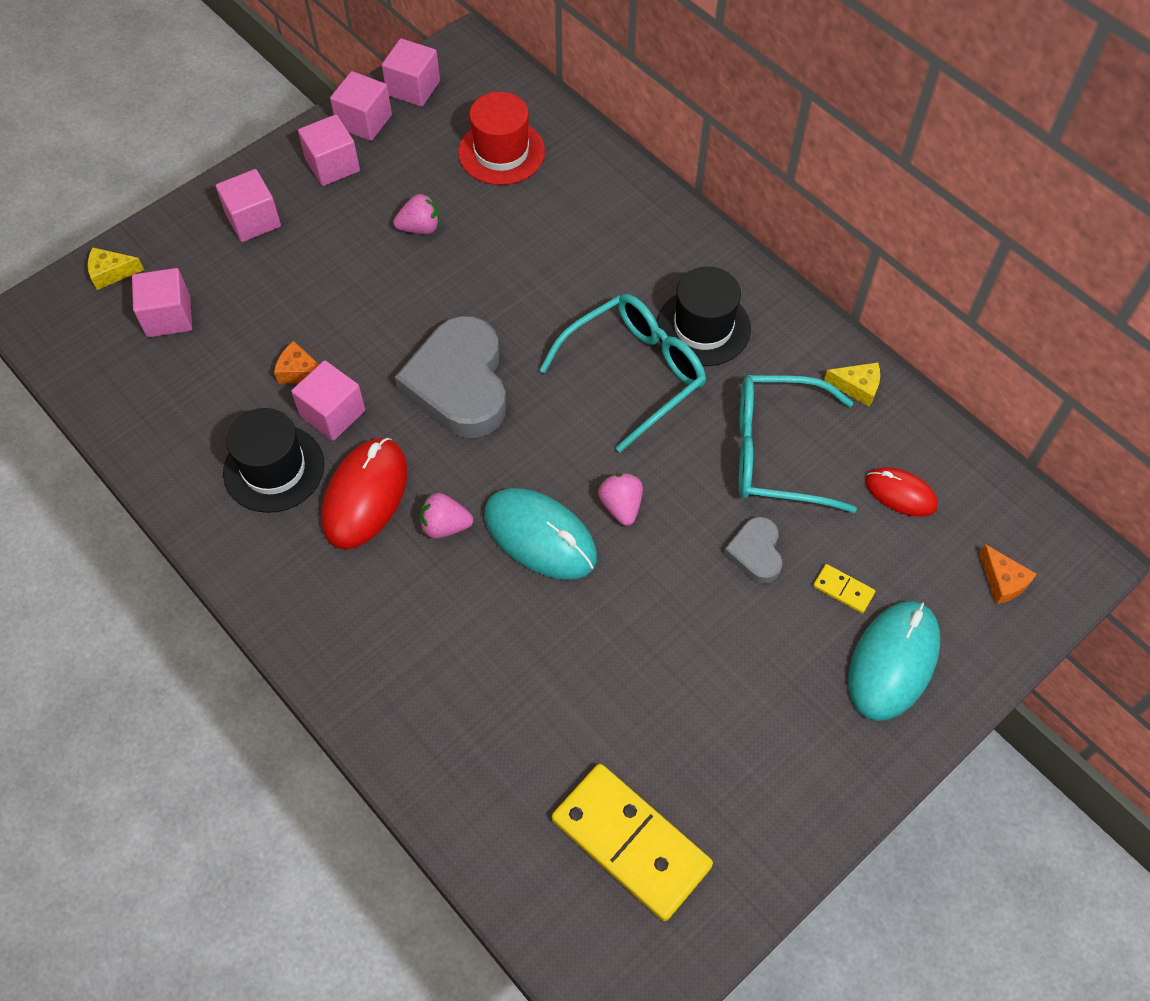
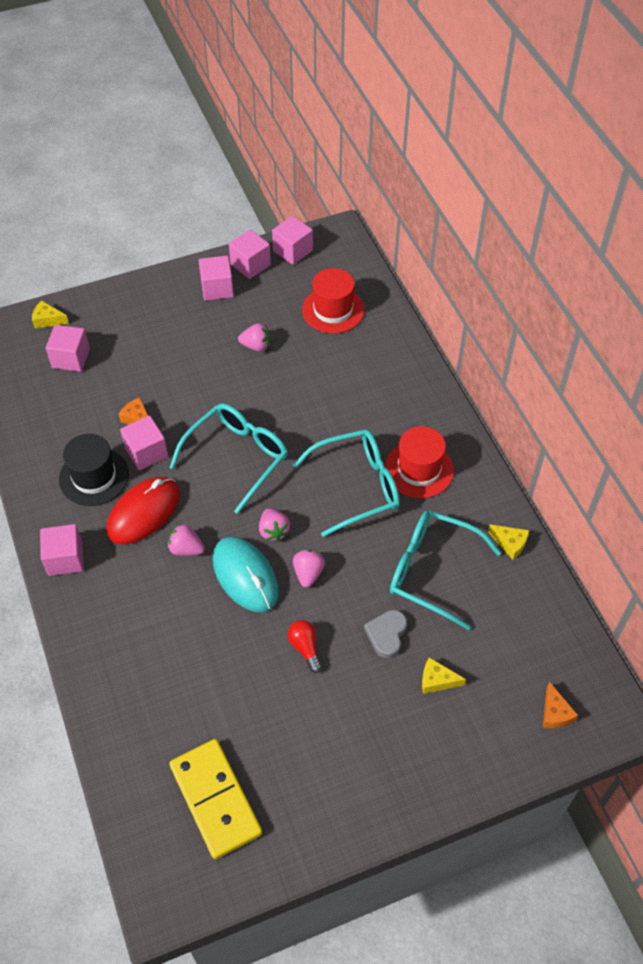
camera: 20 degrees right, 5 degrees down
pink cube [216,169,281,242] -> pink cube moved to [40,524,84,576]
grey heart [395,316,506,438] -> turquoise glasses [170,403,288,514]
black hat [657,267,751,366] -> red hat [385,426,454,498]
yellow domino [813,564,875,613] -> yellow cheese [422,657,466,694]
turquoise mouse [848,601,940,721] -> none
red mouse [865,467,938,517] -> none
none -> pink strawberry [259,508,290,542]
none -> red light bulb [287,620,322,673]

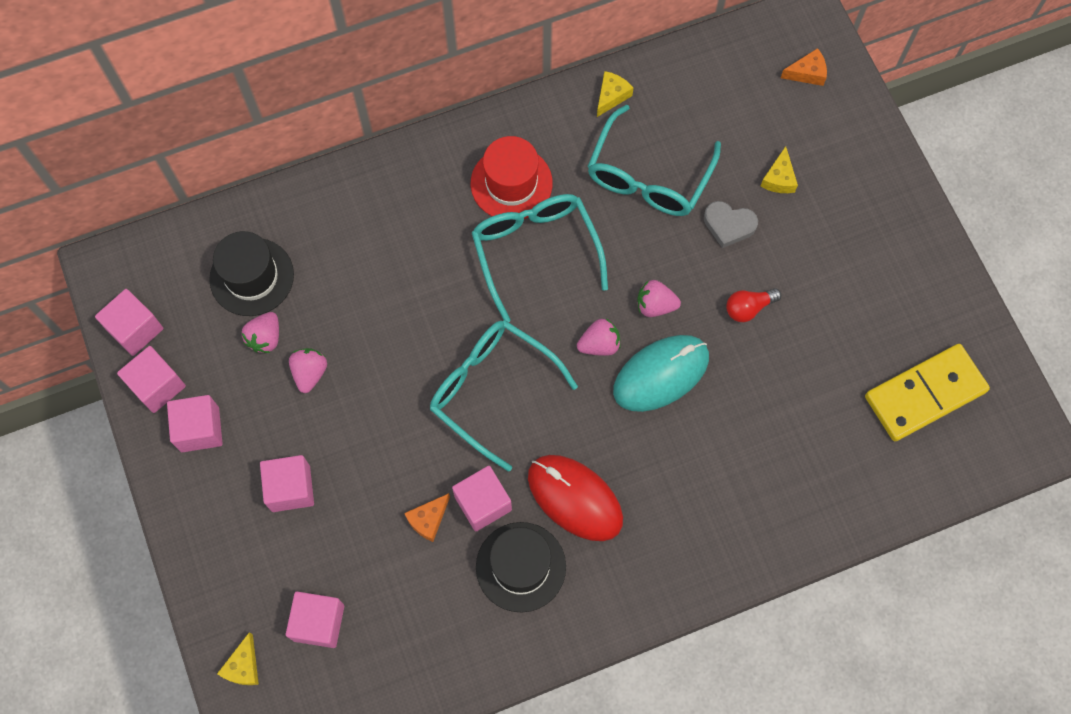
camera: 90 degrees left, 15 degrees up
pink cube [40,524,84,576] -> pink cube moved to [260,455,314,512]
pink strawberry [168,524,205,556] -> pink strawberry moved to [242,312,279,353]
red hat [302,268,364,334] -> black hat [209,231,294,316]

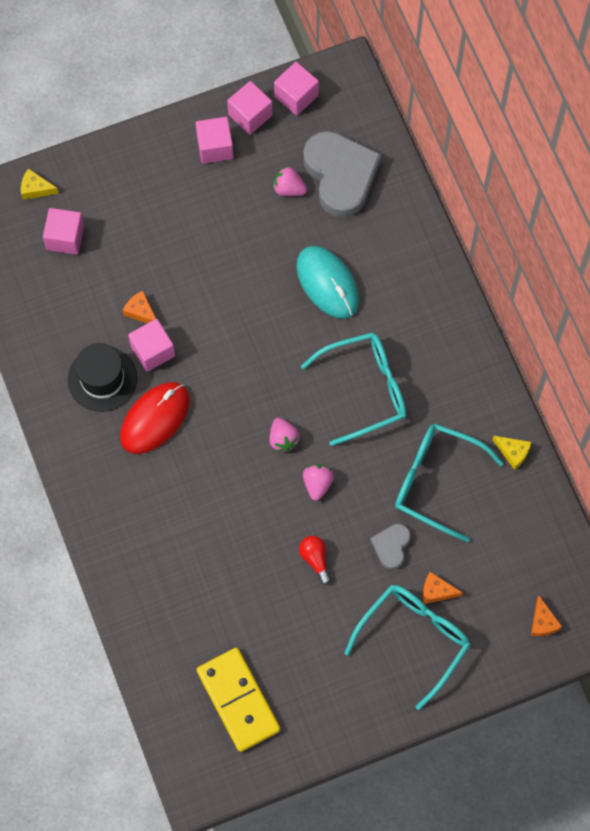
camera: 90 degrees right, 0 degrees up
black hat [209,231,294,316] -> grey heart [303,131,381,218]
pink cube [260,455,314,512] -> none
pink strawberry [289,348,327,393] -> none
turquoise glasses [430,320,578,472] -> turquoise glasses moved to [344,585,471,710]
red hat [471,136,553,219] -> none
turquoise mouse [613,335,709,412] -> turquoise mouse moved to [296,246,359,319]
yellow cheese [760,146,798,193] -> orange cheese [423,572,463,604]

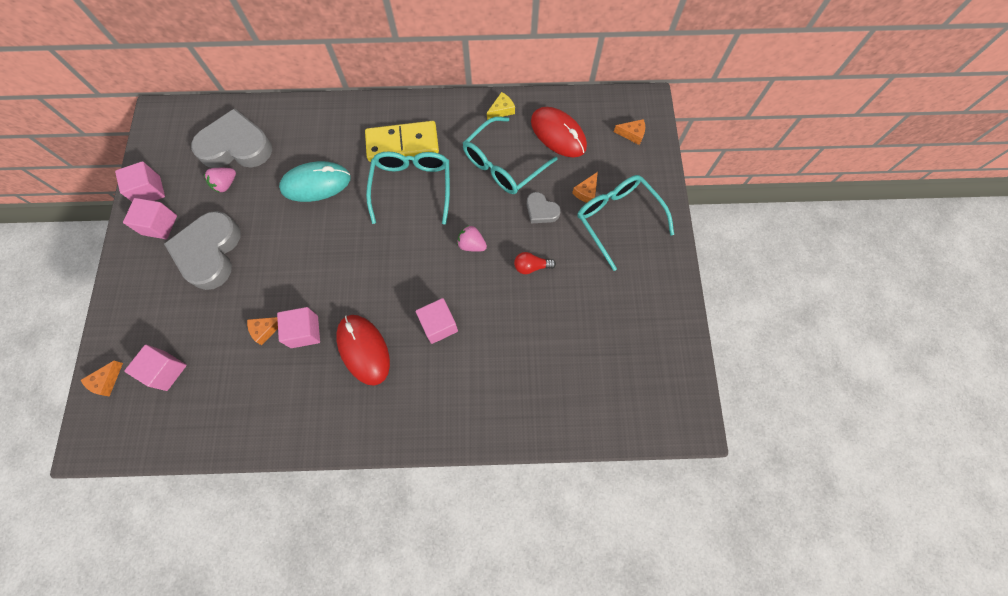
camera: 70 degrees left, 0 degrees up
yellow cheese [21,169,59,200] -> orange cheese [81,361,123,397]
black hat [68,343,137,412] -> none
yellow domino [197,648,280,752] -> yellow domino moved to [365,121,439,162]
pink strawberry [269,418,300,451] -> none
pink cube [274,62,319,116] -> pink cube moved to [416,298,458,344]
none -> grey heart [164,211,240,290]
none -> red mouse [531,107,587,157]

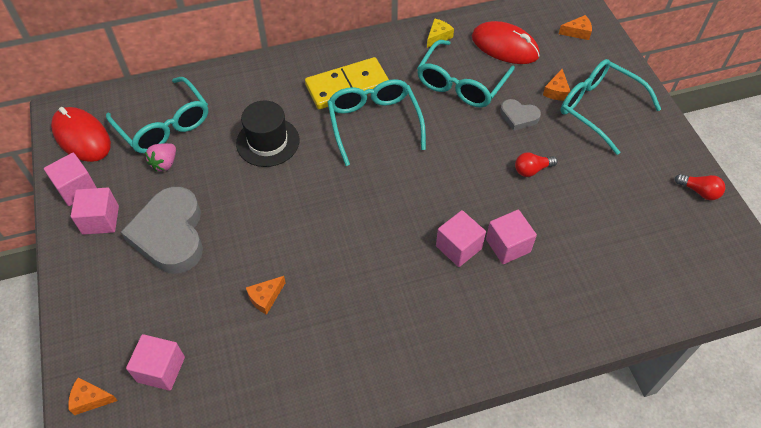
camera: 15 degrees left, 15 degrees down
orange cheese [81,361,123,397] -> orange cheese turned 75 degrees clockwise [68,377,118,415]
grey heart [191,108,272,168] -> turquoise glasses [106,77,208,153]
pink cube [277,307,320,348] -> pink cube moved to [486,210,537,264]
turquoise mouse [279,161,351,202] -> black hat [236,101,299,167]
red mouse [336,315,390,386] -> red mouse moved to [51,107,111,162]
pink strawberry [457,225,487,252] -> none
none -> red light bulb [675,174,725,200]

